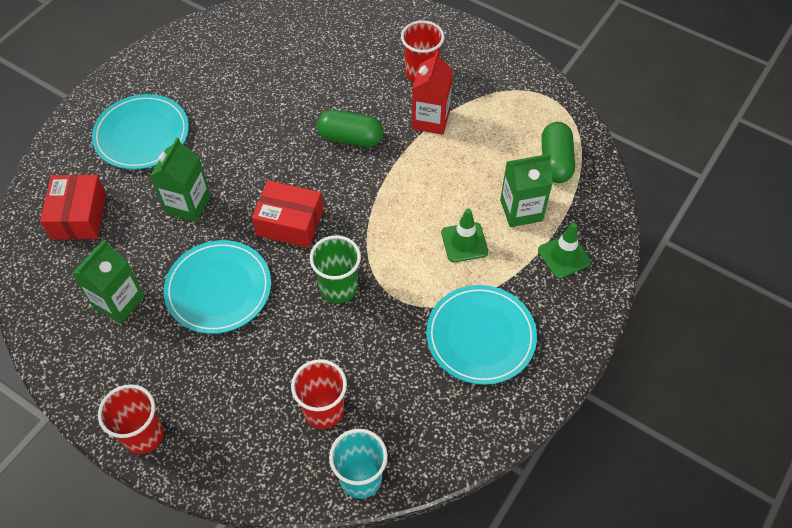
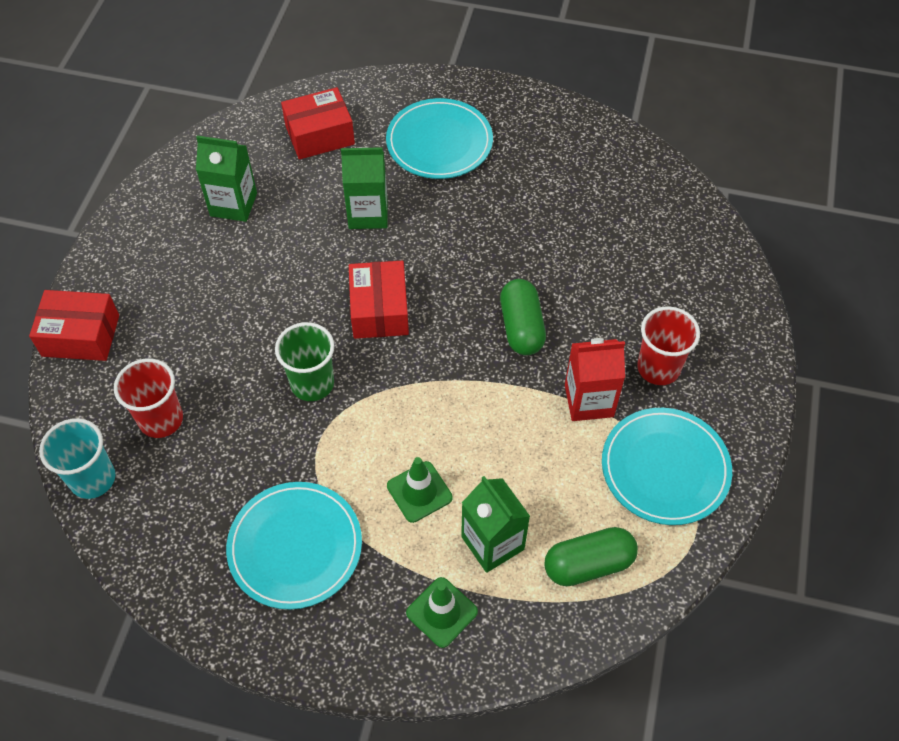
camera: 70 degrees right, 0 degrees up
red cup [98,384,164,454] -> none
turquoise plate [164,240,271,334] -> turquoise plate moved to [602,408,732,525]
none -> red box [29,290,119,361]

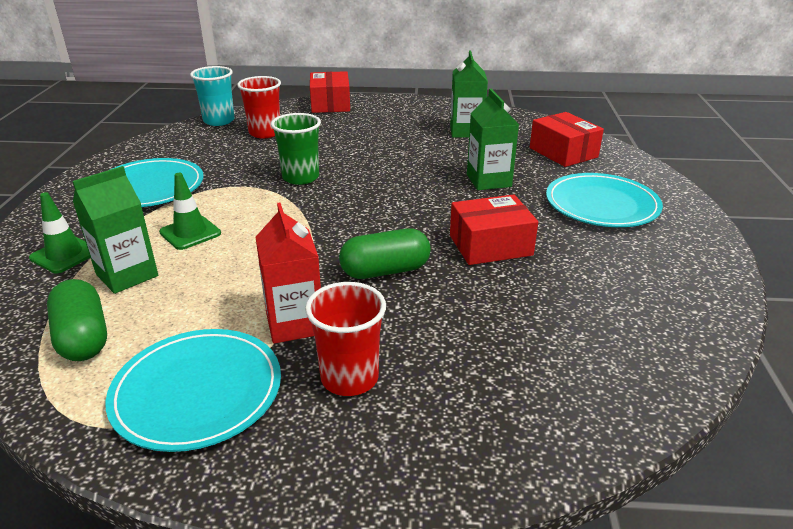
camera: 80 degrees right, 25 degrees down
red box [349,261,409,339] -> red box moved to [450,194,538,265]

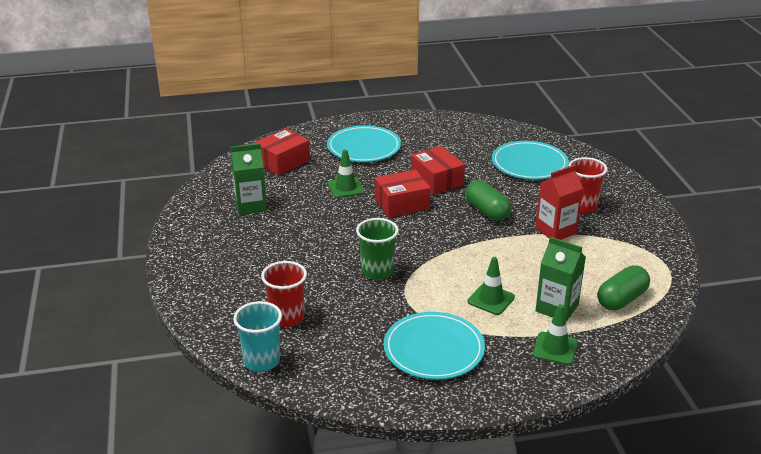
camera: 105 degrees left, 0 degrees up
turquoise plate [105,329,281,452] -> turquoise plate moved to [492,141,569,180]
red box [310,71,350,113] -> red box moved to [375,170,431,218]
green carton [467,89,519,190] -> green traffic cone [328,149,364,198]

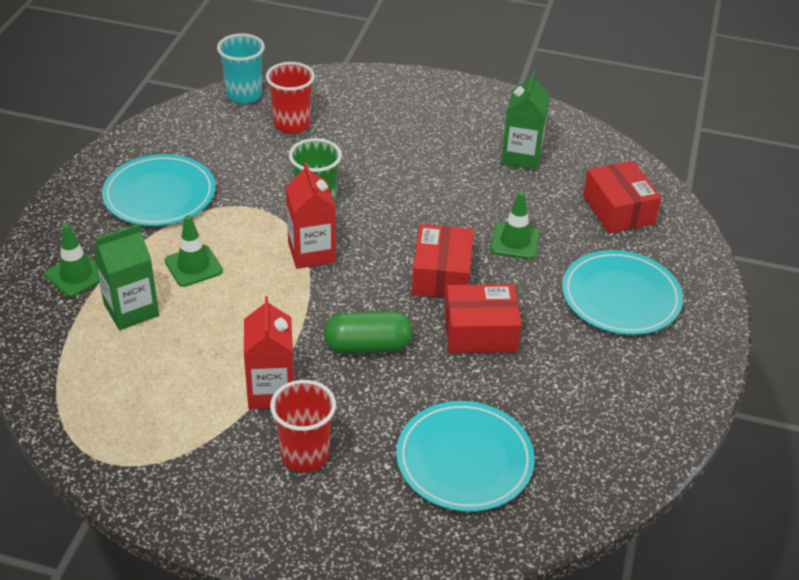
camera: 115 degrees right, 10 degrees up
green capsule [597,265,650,310] -> none
none -> red carton [286,162,336,269]

